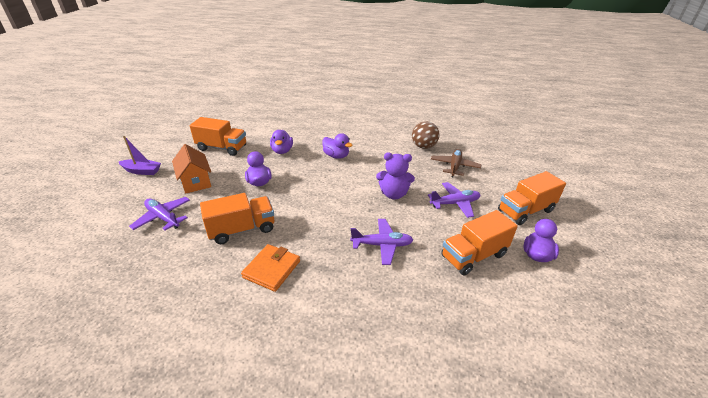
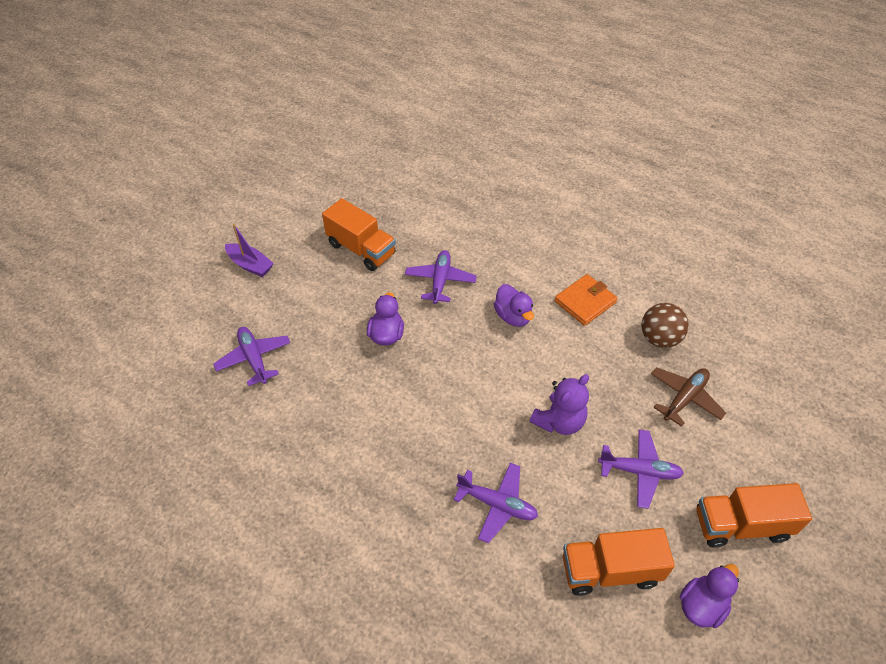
camera: 25 degrees right, 15 degrees up
orange house [172,144,211,194] -> none
orange truck [200,193,274,244] -> none
orange wallet [241,244,300,292] -> orange wallet moved to [555,274,617,326]
purple duck [270,130,293,154] -> purple plane [405,250,477,304]
purple teddy bear [376,153,415,199] -> purple teddy bear turned 75 degrees counterclockwise [530,374,589,435]

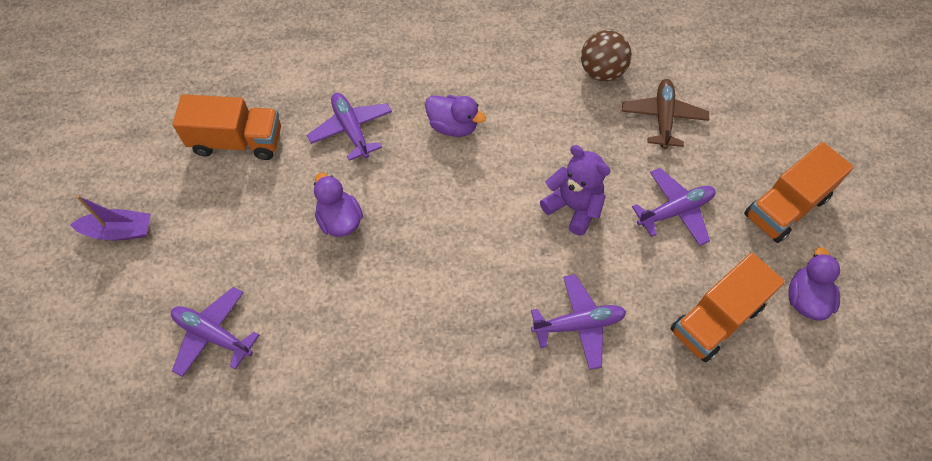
camera: 35 degrees left, 10 degrees up
purple teddy bear [530,374,589,435] -> purple teddy bear turned 60 degrees counterclockwise [540,145,610,236]
orange wallet [555,274,617,326] -> none

